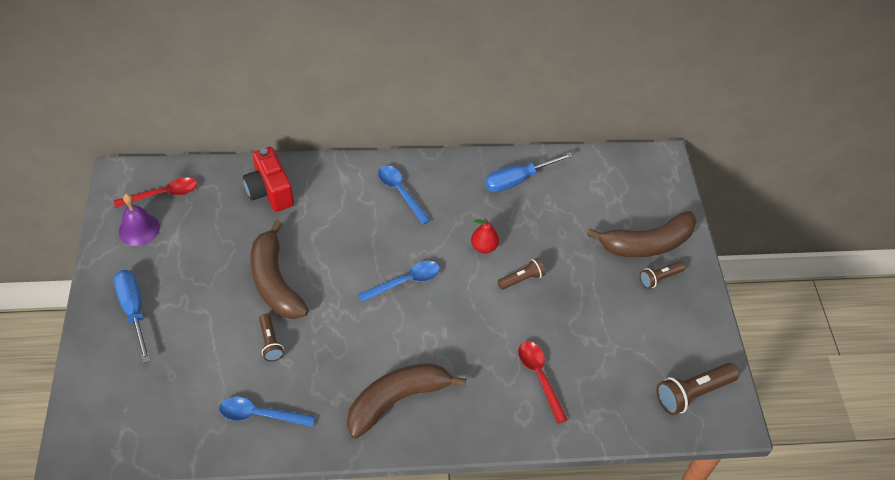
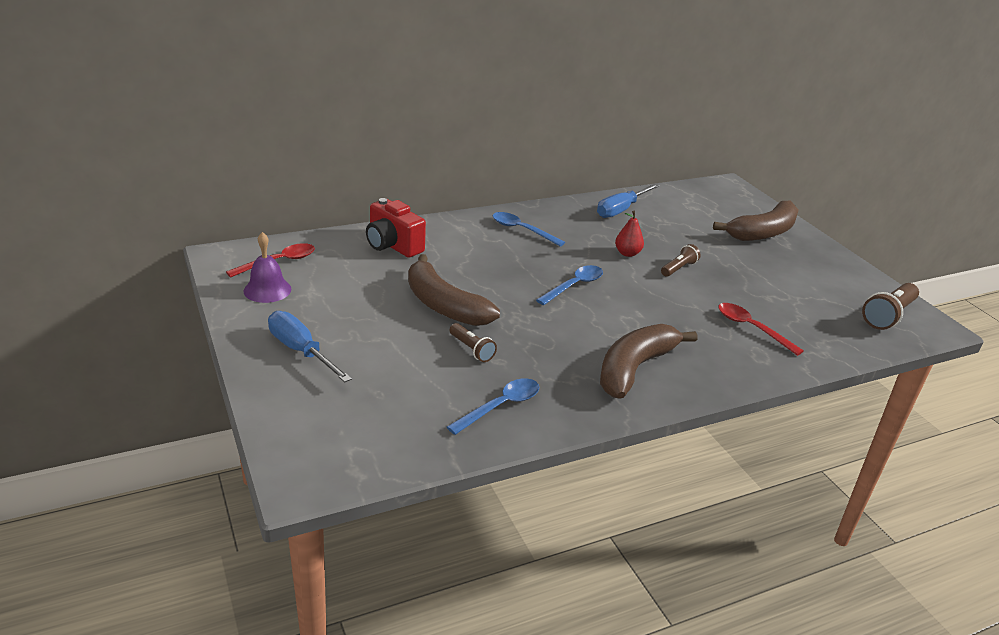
camera: 20 degrees left, 20 degrees down
blue spoon [219,397,315,427] -> blue spoon turned 150 degrees clockwise [447,378,539,435]
brown flashlight [640,261,686,289] -> none

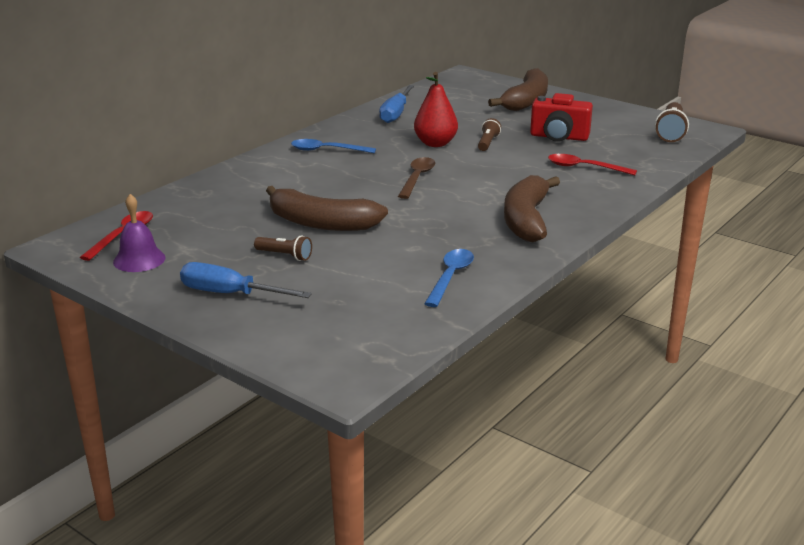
camera: 25 degrees left, 5 degrees down
red camera [366,198,426,258] -> red camera moved to [530,93,593,142]
brown flashlight [450,323,497,362] -> brown flashlight moved to [254,235,312,261]
blue spoon [536,265,603,305] -> brown spoon [398,157,435,199]
red pear [615,211,644,257] -> red pear [414,72,458,147], size x1.57

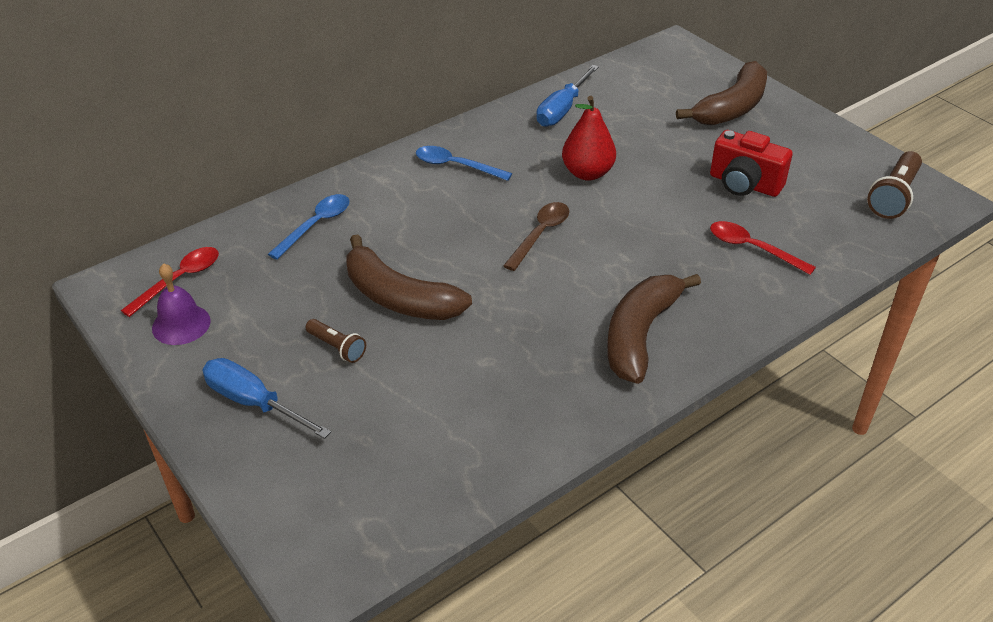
camera: 15 degrees right, 15 degrees up
blue spoon [424,249,474,307] -> blue spoon moved to [268,194,350,260]
brown flashlight [478,118,501,151] -> none

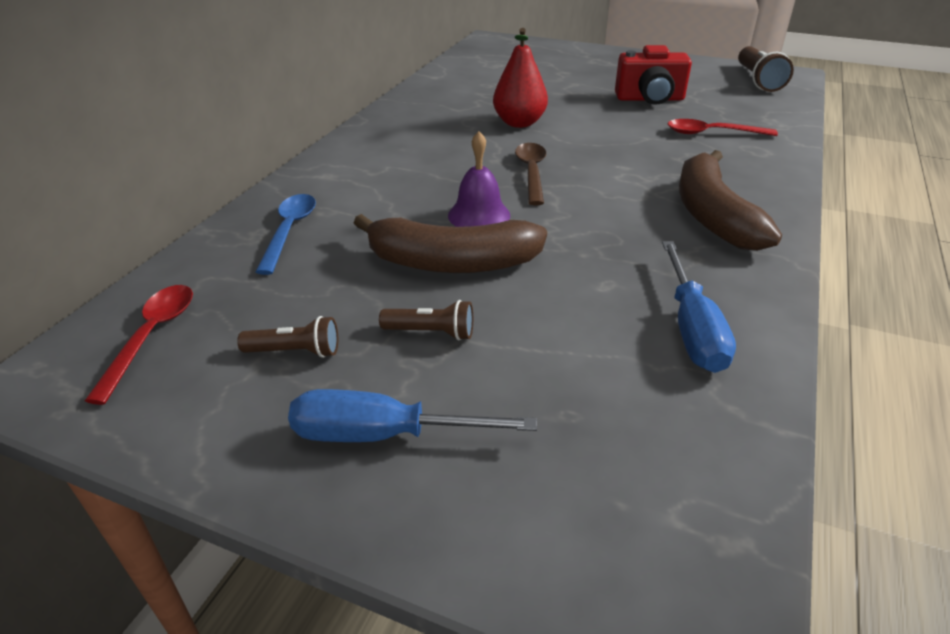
camera: 30 degrees left, 5 degrees down
purple bell [152,263,211,345] -> purple bell moved to [448,131,510,227]
blue spoon [416,146,512,181] -> none
blue screwdriver [536,65,599,127] -> blue screwdriver moved to [662,241,736,373]
brown banana [676,61,767,125] -> none
none -> brown flashlight [237,316,338,358]

